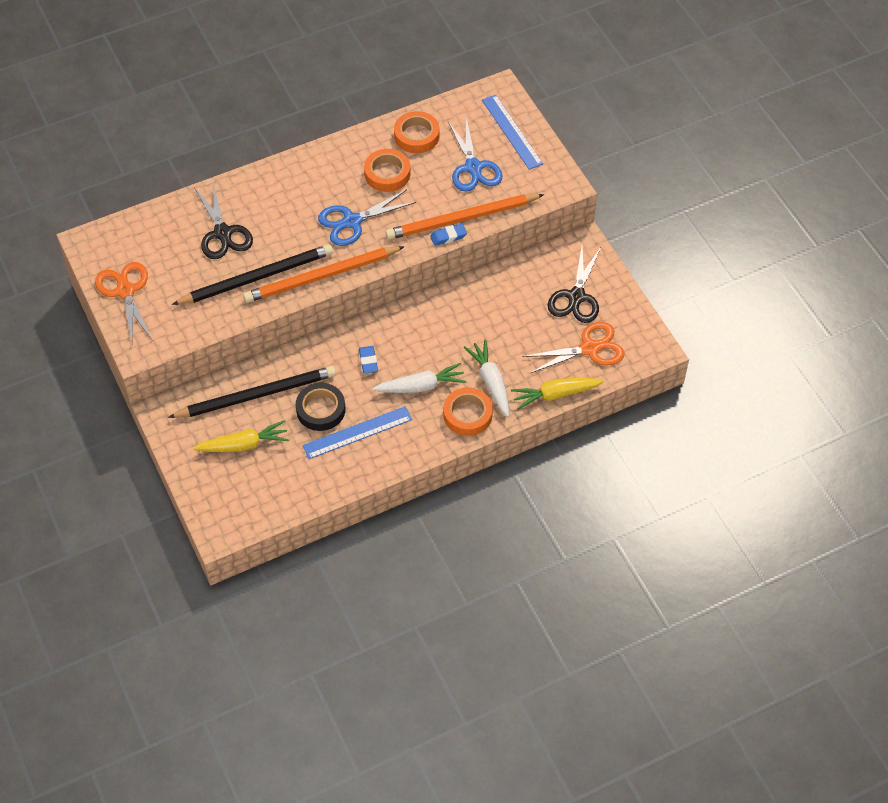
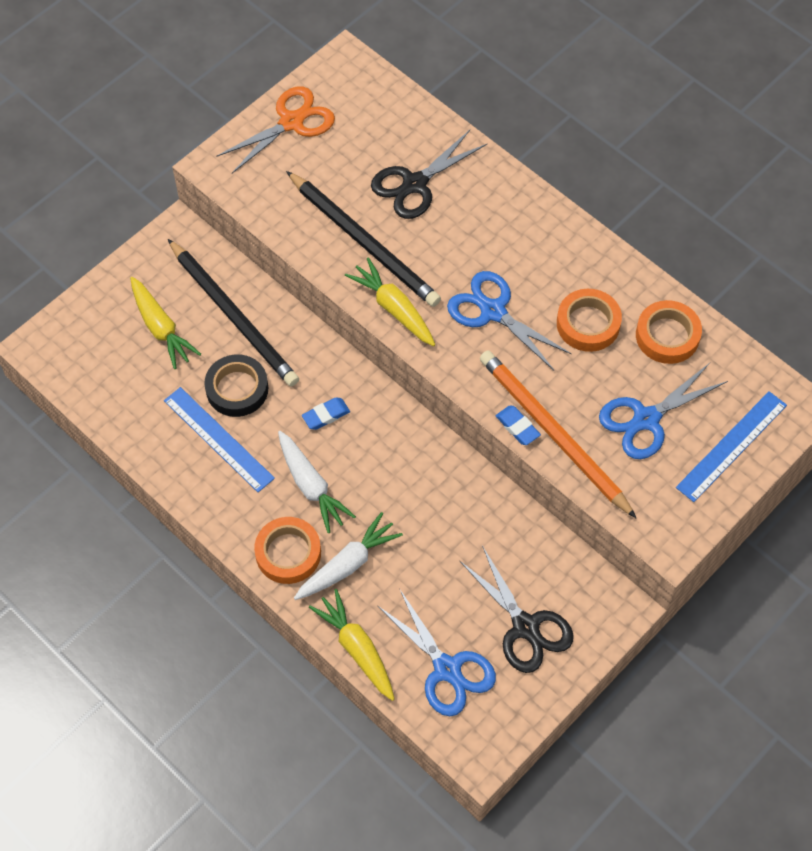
camera: 70 degrees right, 5 degrees up
orange pencil [243,246,405,303] -> yellow carrot [345,257,435,346]
orange scissors [522,322,625,374] -> blue scissors [378,588,496,716]
black scissors [548,247,601,323] -> black scissors turned 120 degrees counterclockwise [460,546,574,673]

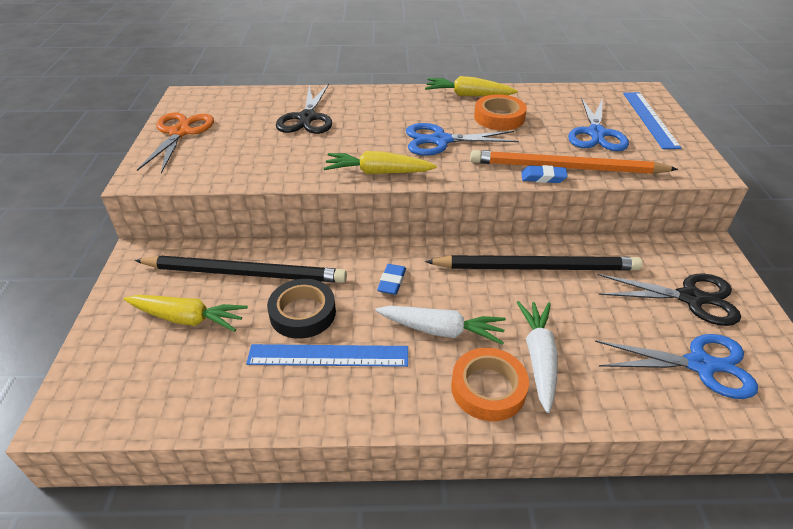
camera: 45 degrees left, 20 degrees down
black pencil [286,171,441,307] -> black pencil moved to [425,255,642,271]
yellow carrot [309,589,395,701] -> yellow carrot moved to [425,76,518,96]
orange tape [636,300,702,364] -> none

